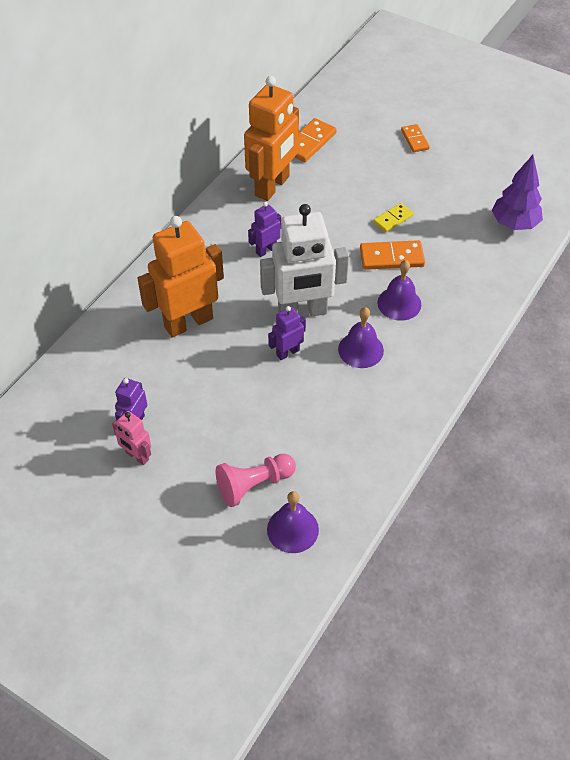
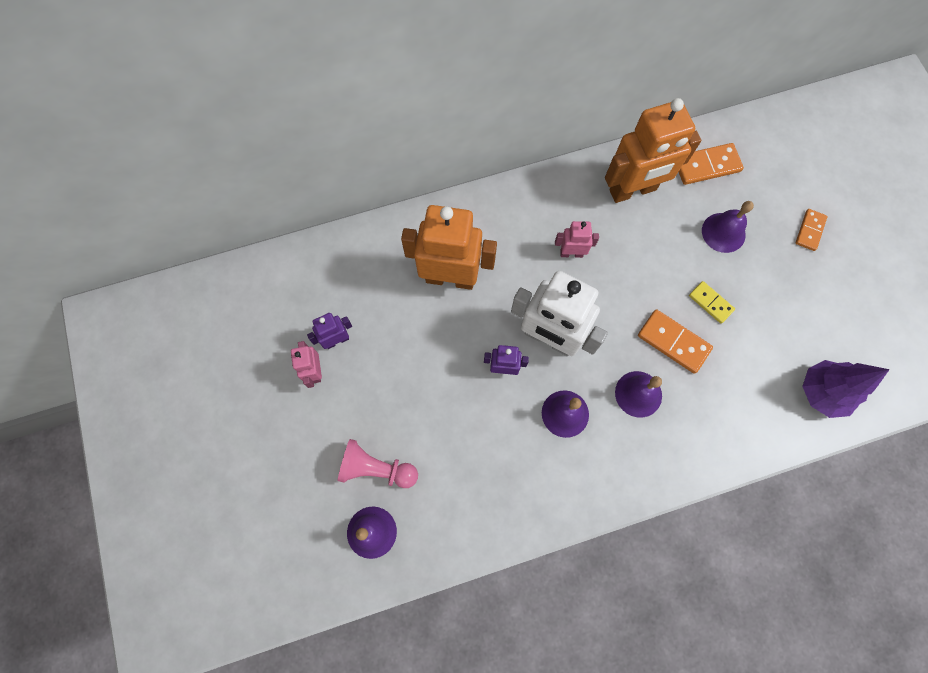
camera: 40 degrees right, 20 degrees up
purple robot [248,202,281,257] -> pink robot [555,221,599,258]
yellow domino [373,203,414,232] -> yellow domino turned 45 degrees clockwise [689,281,735,324]
none -> purple bell [702,201,754,253]

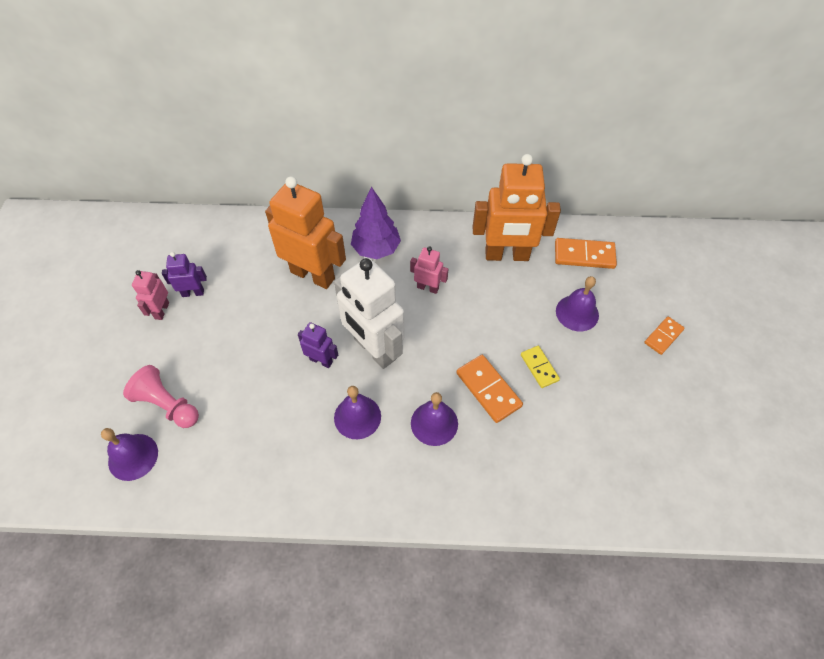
camera: 20 degrees right, 15 degrees down
purple tree [802,360,890,418] -> purple tree moved to [351,187,401,259]

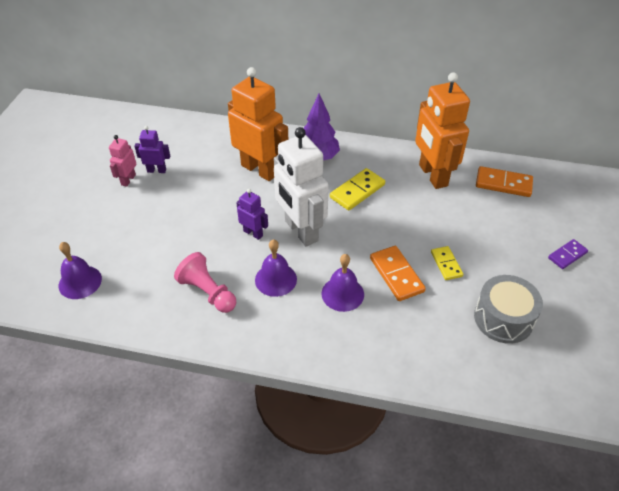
camera: 10 degrees right, 10 degrees down
pink pawn [123,365,199,428] -> pink pawn moved to [174,252,236,313]
pink robot [410,246,448,294] -> yellow domino [330,168,385,211]
orange robot [473,154,561,261] -> orange robot turned 60 degrees clockwise [415,72,470,189]
purple bell [556,276,599,331] -> none
orange domino [644,317,685,355] -> purple domino [548,239,588,269]
none -> grey drum [474,275,543,344]

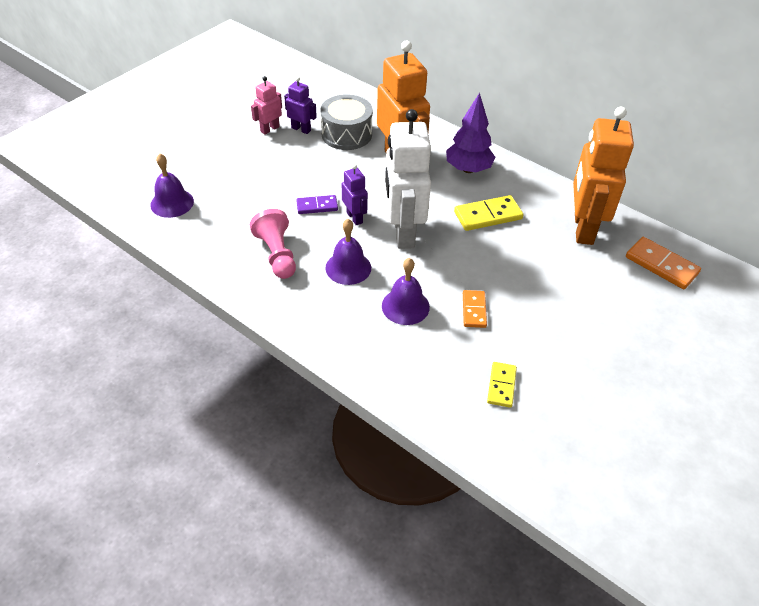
camera: 25 degrees right, 0 degrees up
orange domino [370,246,426,301] -> orange domino [463,290,487,328], size x0.64
yellow domino [431,246,463,280] -> yellow domino moved to [487,362,517,408]
grey drum [474,275,543,344] -> grey drum moved to [321,94,373,150]
purple domino [548,239,588,269] -> purple domino moved to [296,195,338,214]

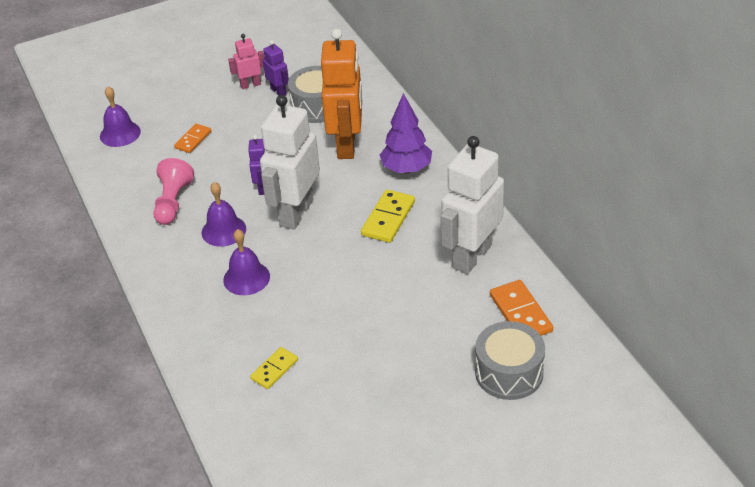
camera: 30 degrees right, 5 degrees down
purple domino [296,195,338,214] -> none
yellow domino [454,195,523,231] -> yellow domino turned 75 degrees counterclockwise [361,190,415,243]
orange domino [463,290,487,328] -> orange domino moved to [174,124,211,153]
orange robot [573,107,634,245] -> white robot [441,136,504,274]
none -> grey drum [475,321,545,400]

